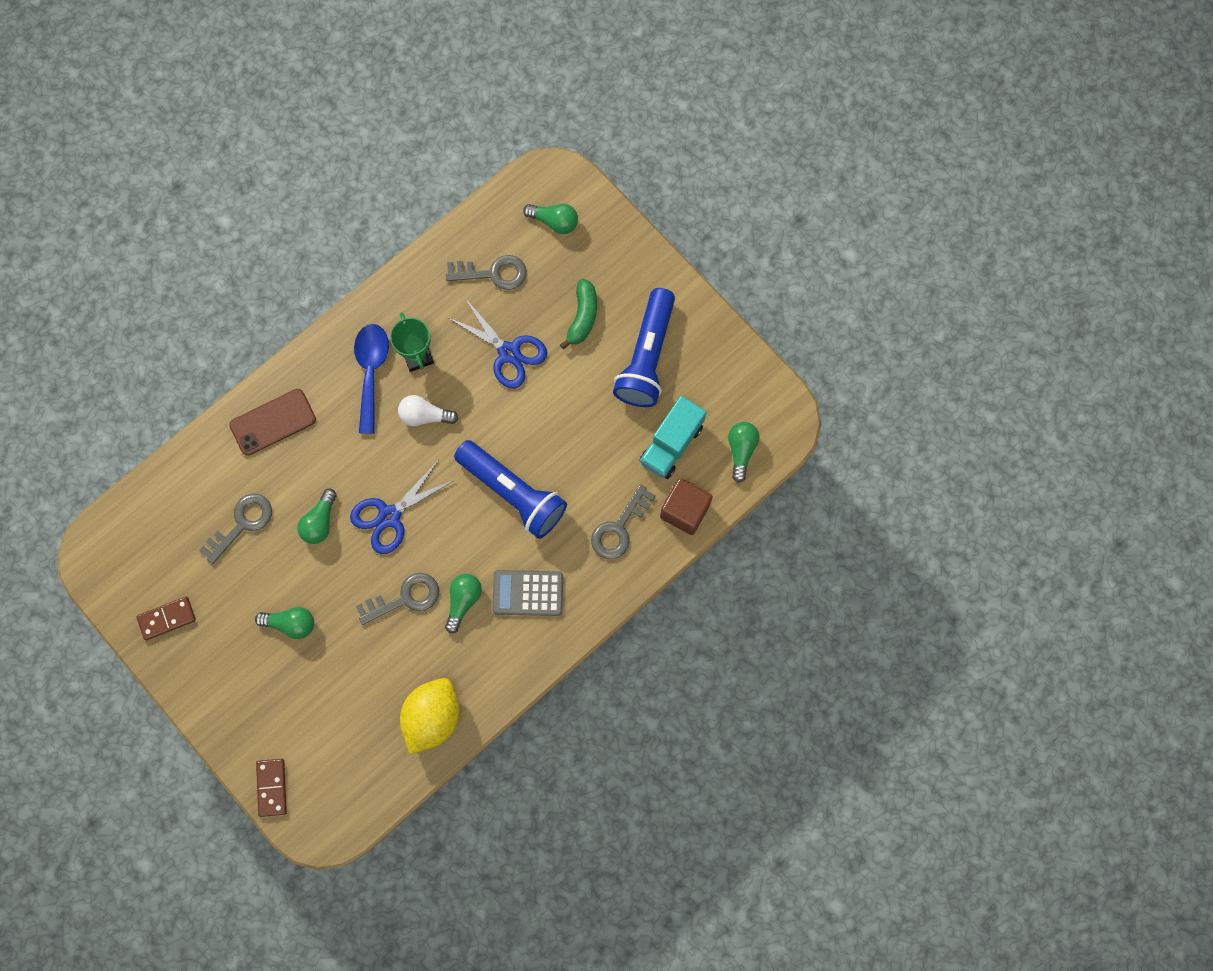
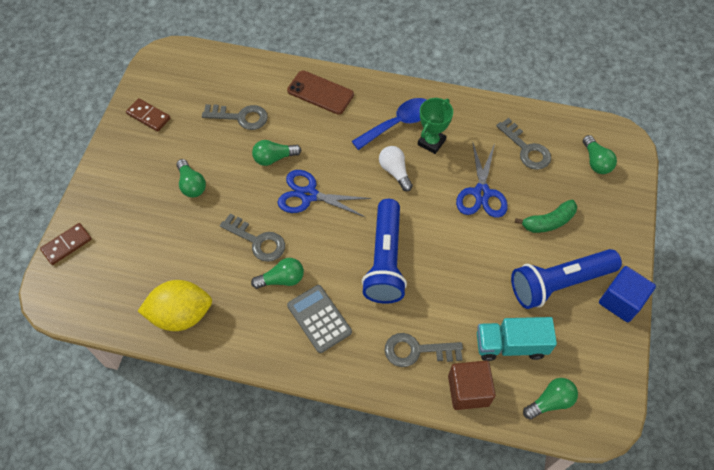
camera: 55 degrees right, 15 degrees down
none -> blue cube [599,266,656,322]

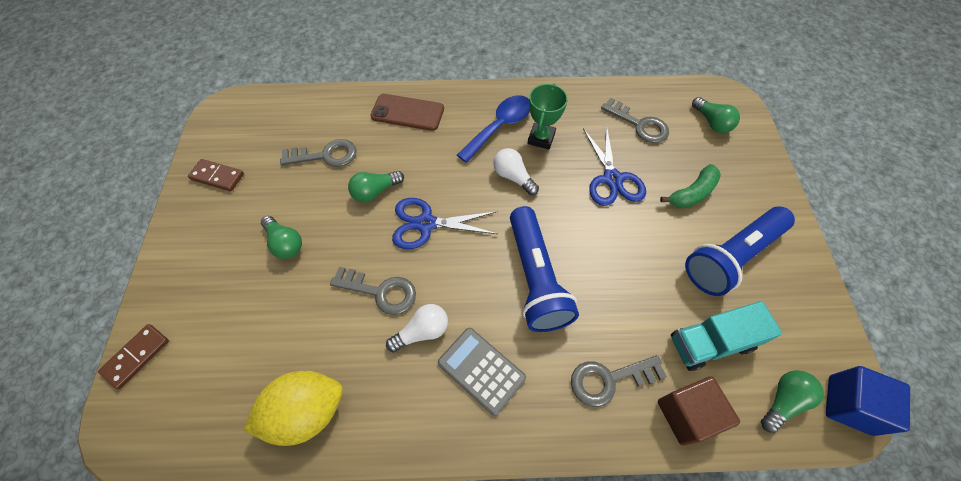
camera: 15 degrees left, 0 degrees up
green light bulb [251,258,304,289] -> white light bulb [386,304,448,352]
blue cube [599,266,656,322] -> blue cube moved to [826,366,910,436]

